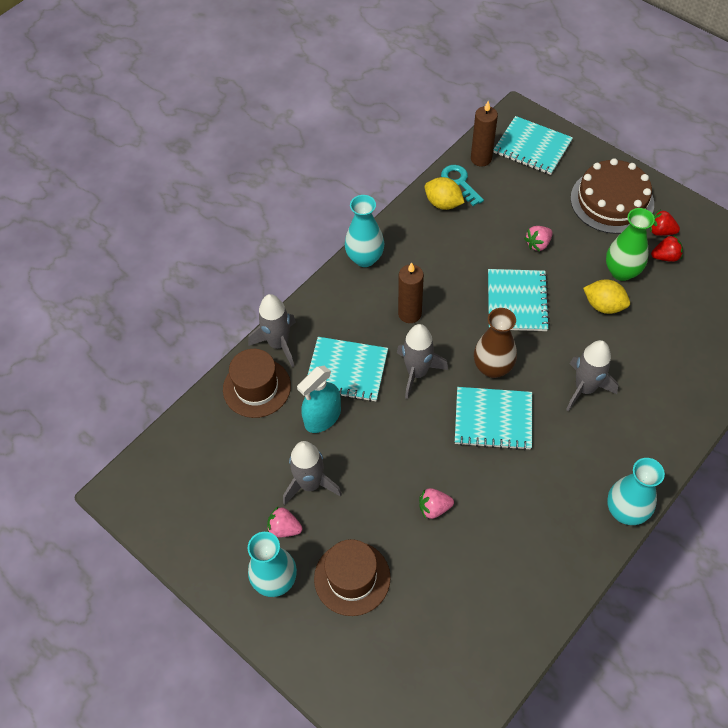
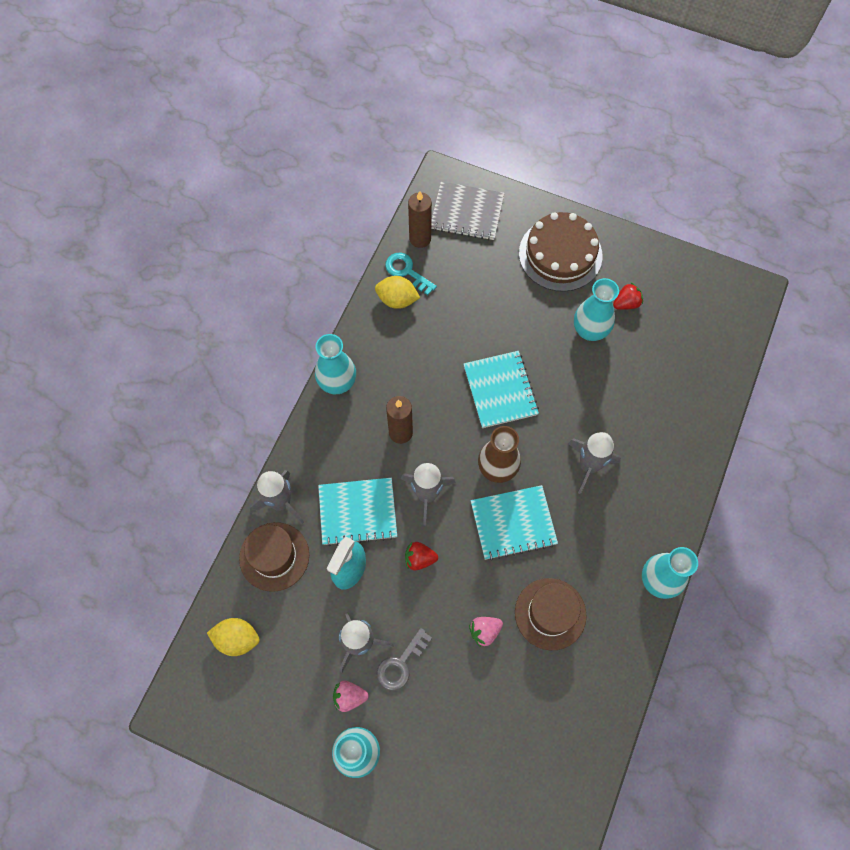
camera: 20 degrees left, 10 degrees up
brown hat [314,539,391,616] -> brown hat moved to [515,578,587,650]
turquoise notebook [493,116,573,175] -> grey notebook [431,181,504,240]
pink strawberry [524,226,553,251] -> none
yellow lemon [583,280,630,314] -> yellow lemon moved to [207,618,260,656]
green vase [606,208,655,281] -> turquoise vase [574,278,619,341]
red strawberry [649,209,680,236] -> red strawberry moved to [405,542,438,571]
none -> grey key [377,628,432,691]

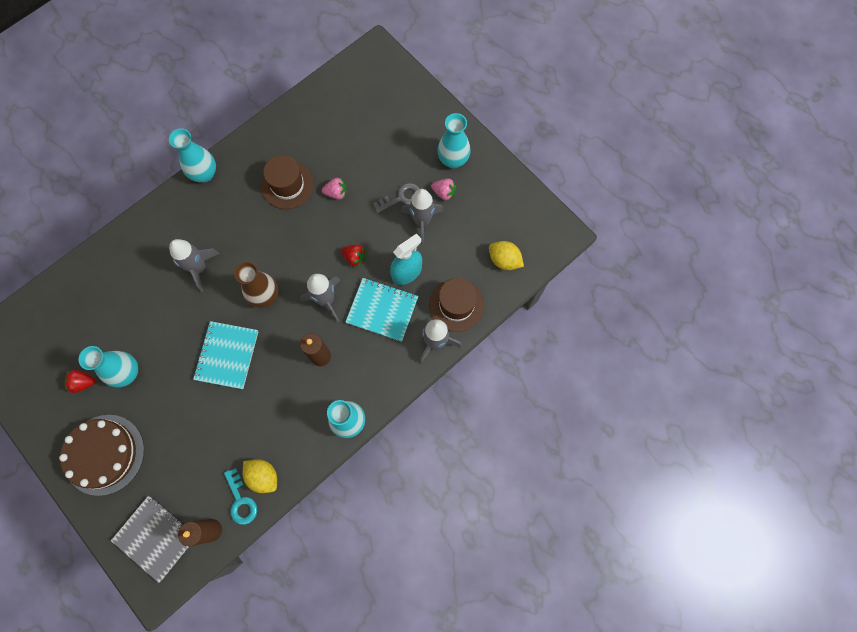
camera: 155 degrees left, 5 degrees up
turquoise notebook [471,485,558,561] -> none

